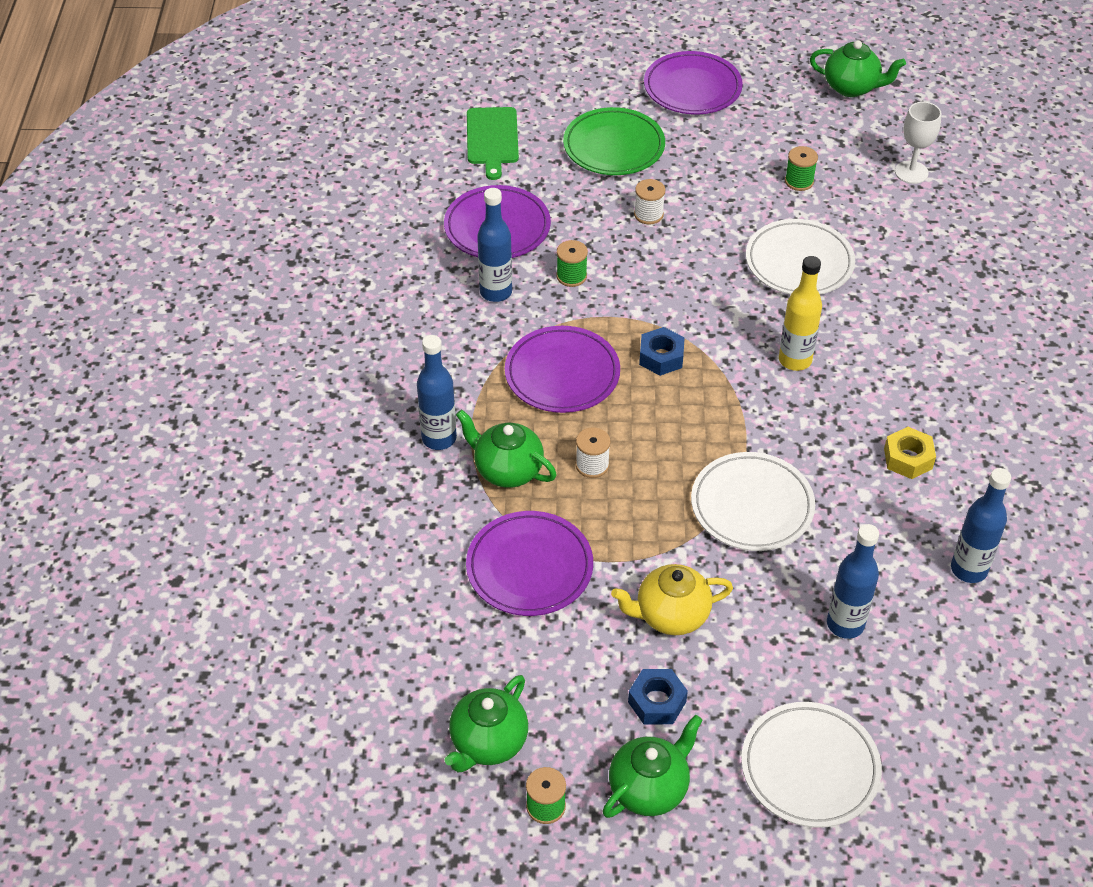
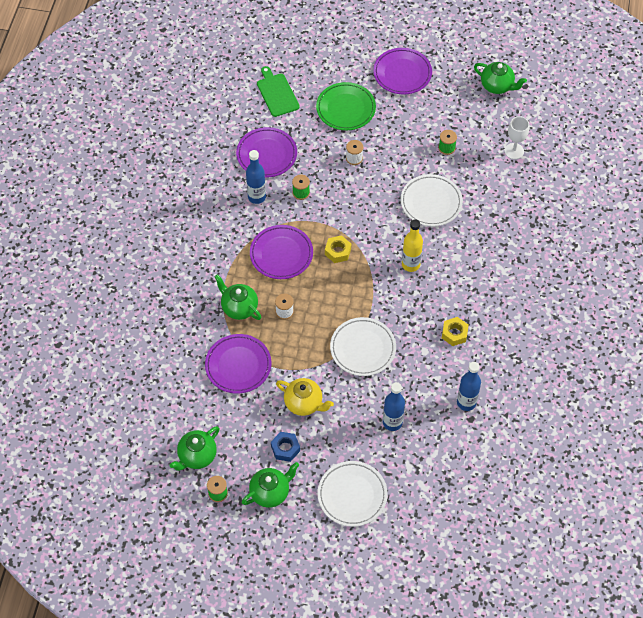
camera: 10 degrees right, 10 degrees up
blue bottle [417,335,457,450] -> none
green cutting board [467,107,519,180] -> green cutting board turned 150 degrees clockwise [257,66,300,117]
yellow teapot [611,564,733,635] -> yellow teapot turned 150 degrees counterclockwise [276,378,334,416]
blue nut [639,327,685,376] -> yellow nut [325,235,351,263]

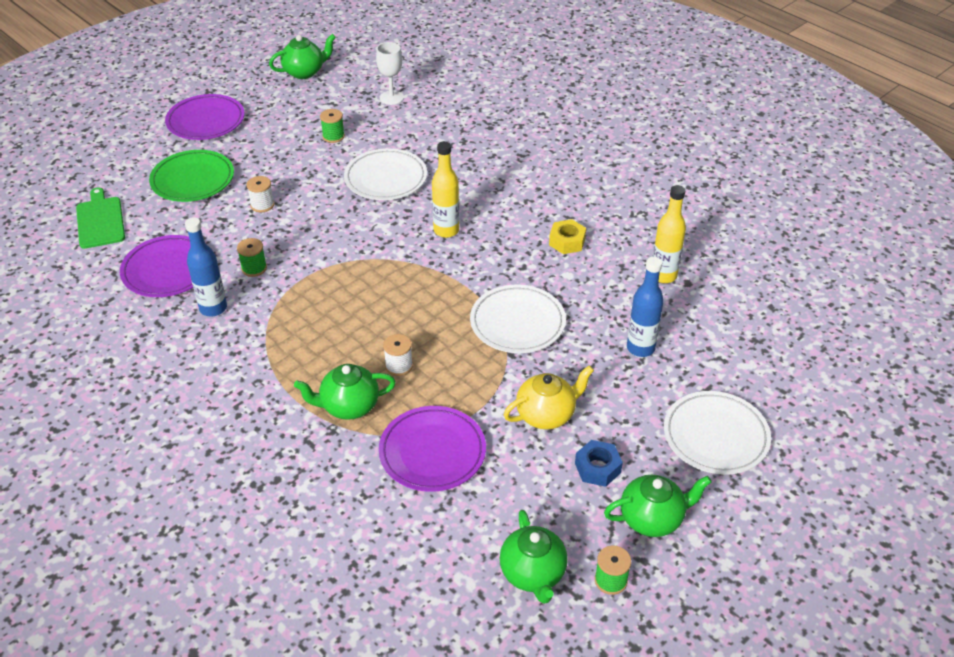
camera: 55 degrees left, 15 degrees down
green teapot [242,462,299,508] -> green teapot turned 75 degrees clockwise [604,475,712,537]
purple plate [250,225,313,279] -> none
green cutting board [257,66,300,117] -> green cutting board turned 60 degrees clockwise [76,187,125,249]
yellow nut [325,235,351,263] -> none
blue bottle [457,362,481,411] -> yellow bottle [653,185,686,283]

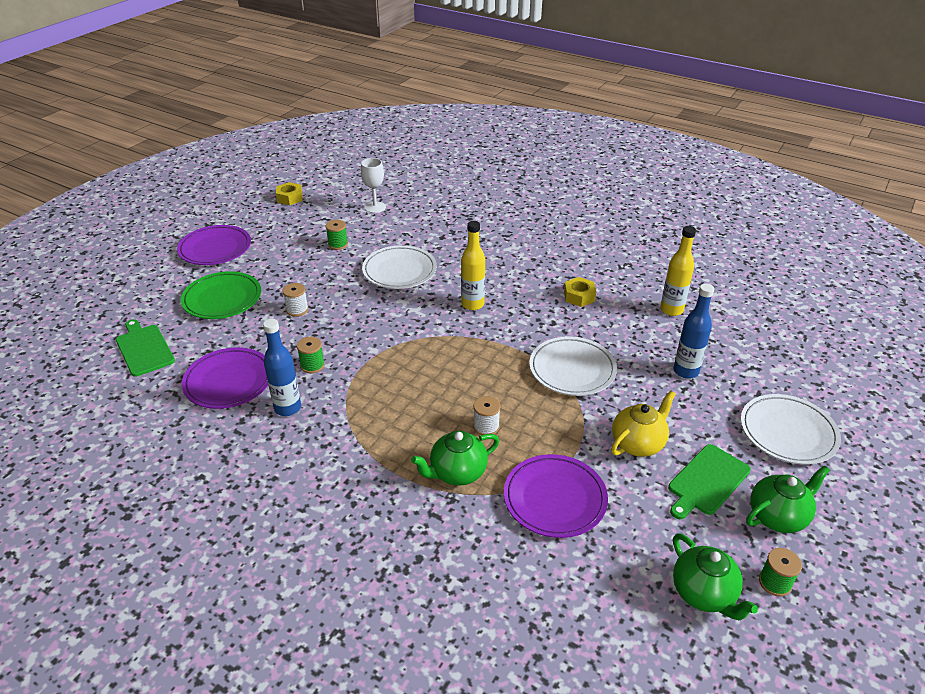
camera: 15 degrees left, 5 degrees down
green teapot [269,34,336,79] -> yellow nut [276,182,302,205]
blue nut [575,440,623,487] -> green cutting board [668,444,751,519]

